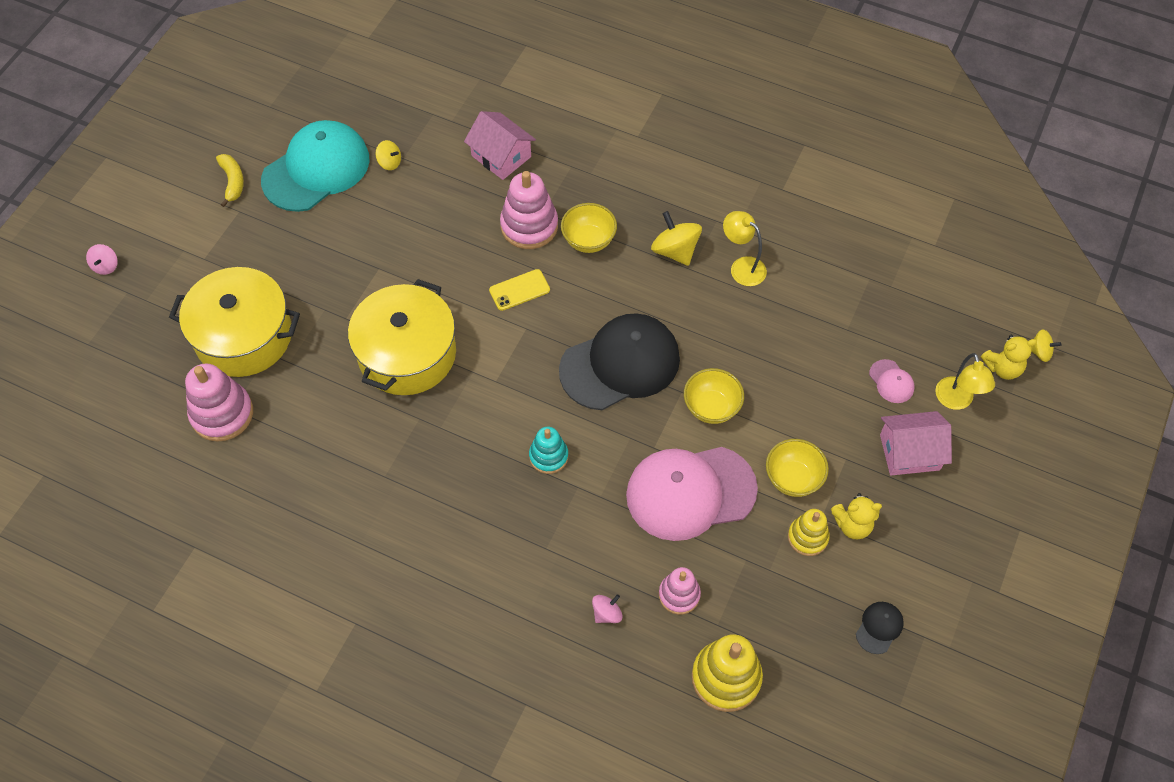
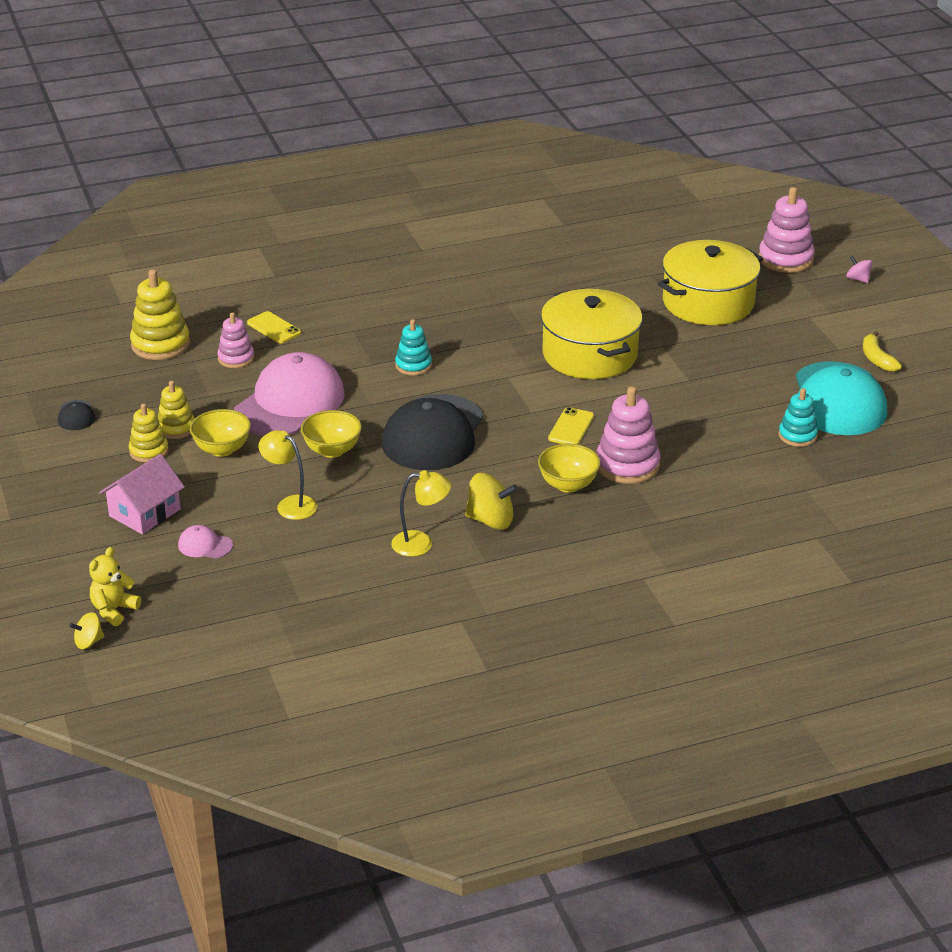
camera: 135 degrees right, 25 degrees down
pink stacking toy [185,363,253,441] -> pink stacking toy moved to [759,187,815,273]
yellow banana [216,154,244,207] -> yellow banana turned 45 degrees clockwise [863,331,902,372]
yellow spinning top [376,140,401,170] -> turquoise stacking toy [778,388,818,447]
pink house [464,111,536,180] -> none
pink spinning top [592,594,623,623] -> yellow phone [247,311,301,343]
yellow teddy bear [831,493,882,539] -> yellow stacking toy [129,403,169,462]
yellow lamp [935,353,995,410] -> yellow lamp moved to [258,430,317,520]

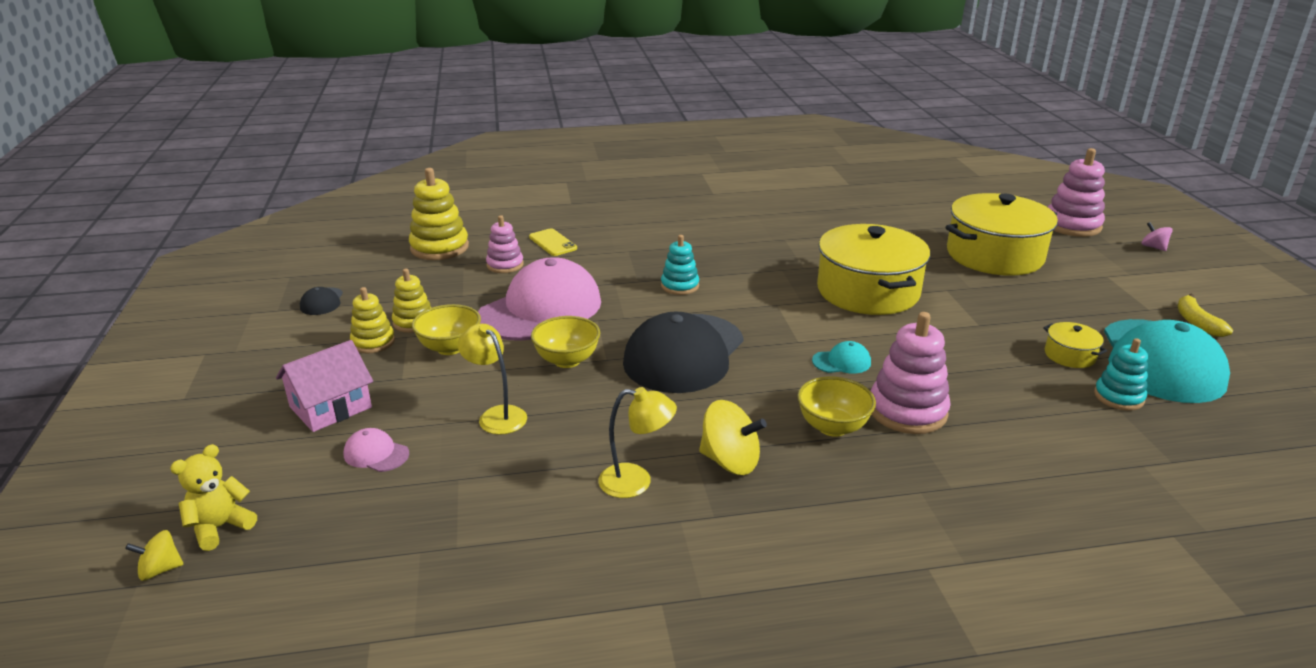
camera: 10 degrees right, 5 degrees down
yellow phone [548,407,594,445] -> turquoise cap [812,341,871,373]
none -> yellow pot [1043,322,1107,368]

